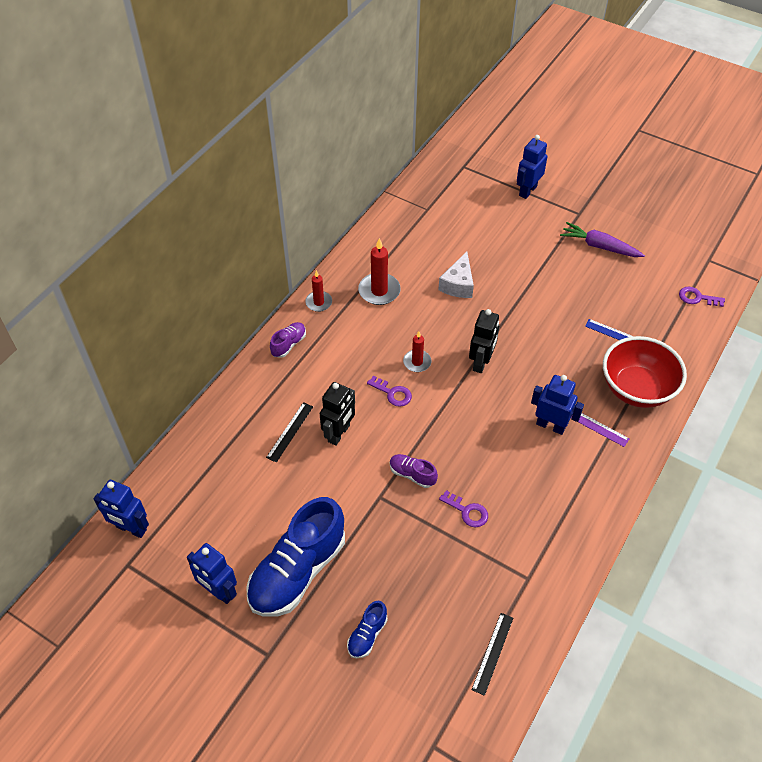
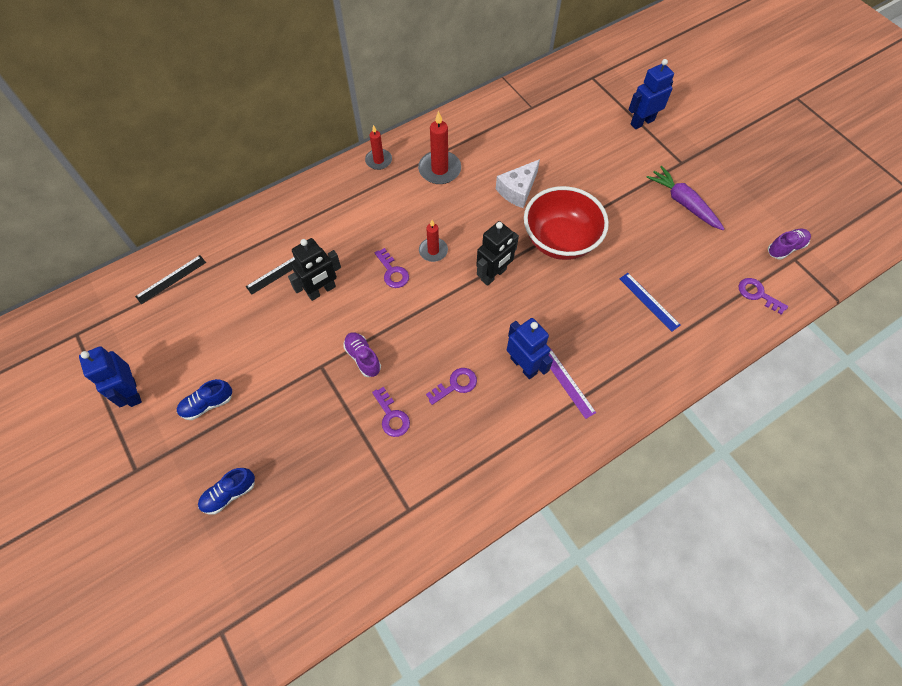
camera: 25 degrees right, 10 degrees up
blue robot [94,480,149,538] -> none
blue shoe [246,497,345,617] -> blue shoe [177,379,232,420], size x0.44
purple shoe [270,322,306,358] -> purple shoe moved to [768,229,811,259]
black ruler [472,613,513,696] -> black ruler moved to [135,255,206,304]
red bowl [603,336,687,408] -> red bowl moved to [524,186,609,260]
none -> purple key [426,368,477,405]

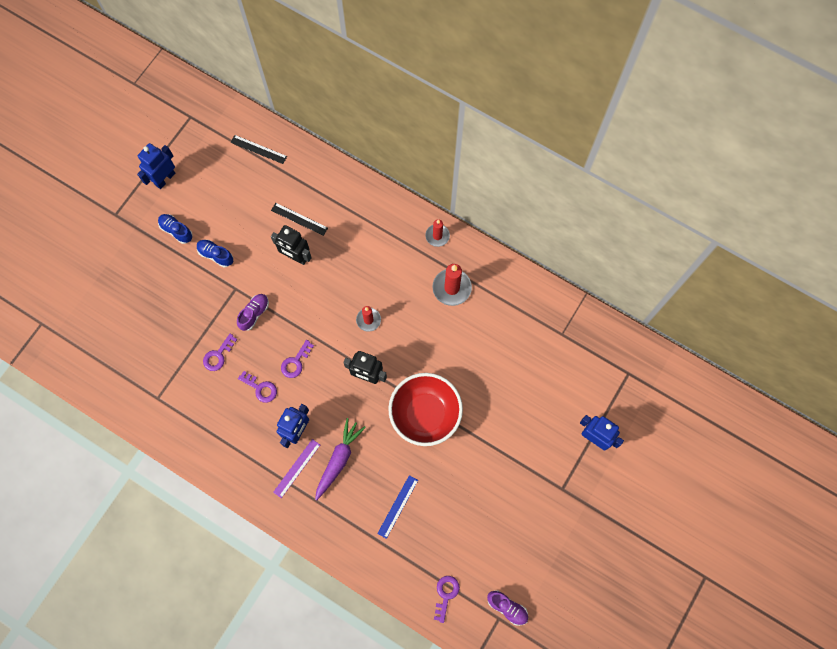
camera: 65 degrees right, 10 degrees up
blue shoe [198,468,255,515] -> blue shoe moved to [197,240,233,267]
purple key [375,248,409,288] -> purple key moved to [281,340,314,378]
white cheese [496,159,540,208] -> none
purple carrot [646,166,724,230] -> purple carrot moved to [315,418,366,501]

